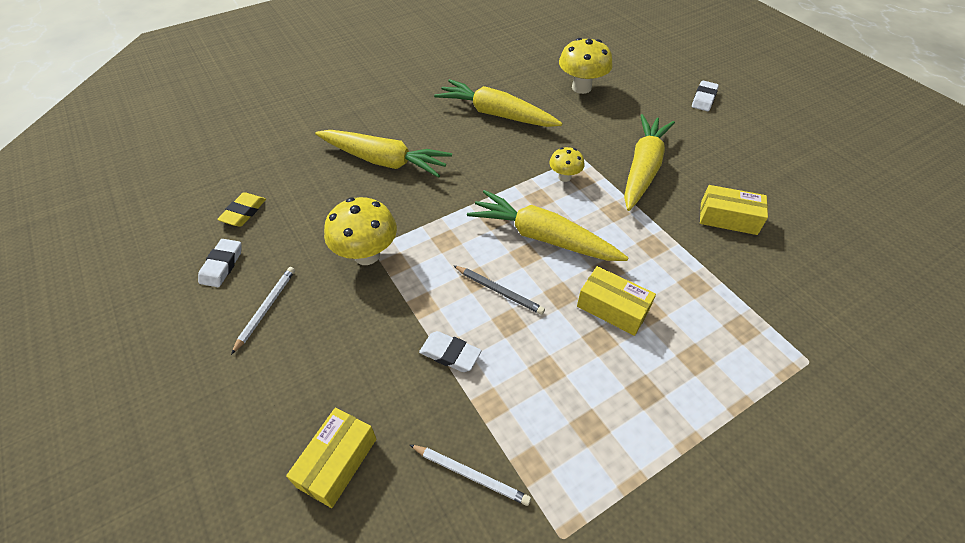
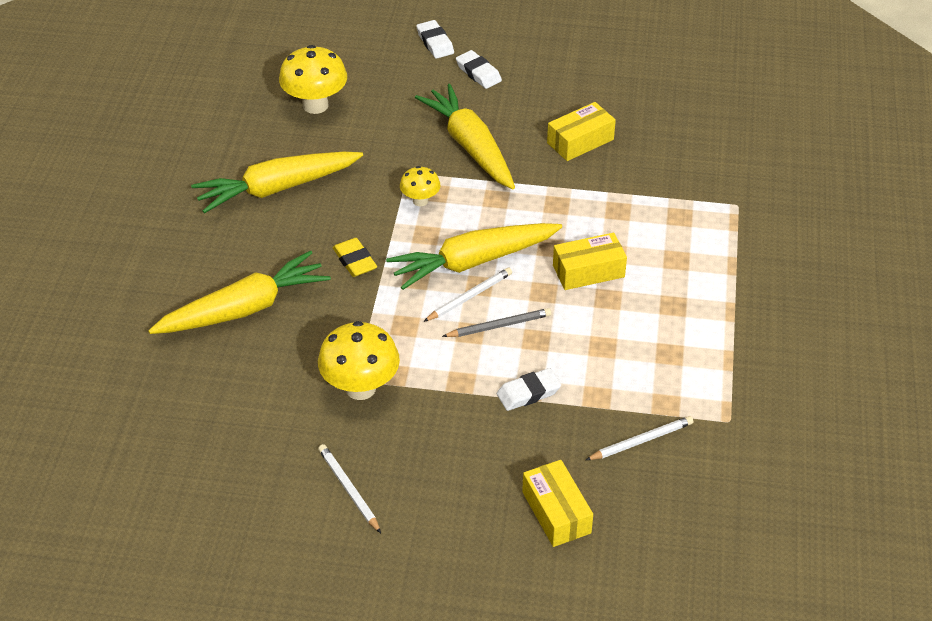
camera: 50 degrees left, 5 degrees down
white eraser [198,239,241,287] -> white eraser moved to [456,50,502,89]
yellow eraser [217,192,266,227] -> yellow eraser moved to [333,238,377,277]
none -> white pencil [423,268,512,322]

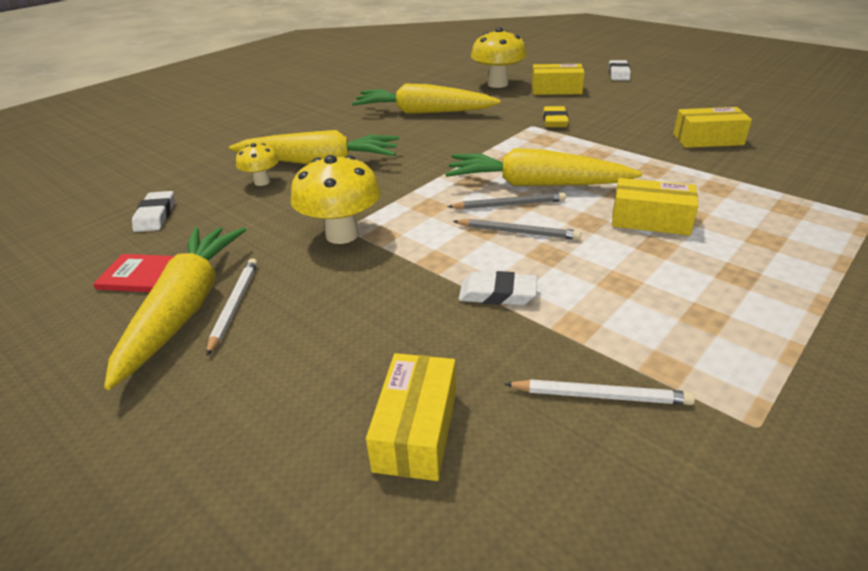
camera: 35 degrees right, 10 degrees down
yellow eraser [333,238,377,277] -> yellow eraser moved to [543,106,569,127]
yellow mushroom [400,166,441,206] -> yellow mushroom moved to [236,143,279,186]
yellow carrot [415,84,515,189] -> yellow carrot moved to [104,227,246,390]
white pencil [423,268,512,322] -> grey pencil [447,192,566,210]
white eraser [456,50,502,89] -> white eraser moved to [132,191,174,232]
none -> red book [93,254,175,292]
none -> yellow box [532,64,585,95]

